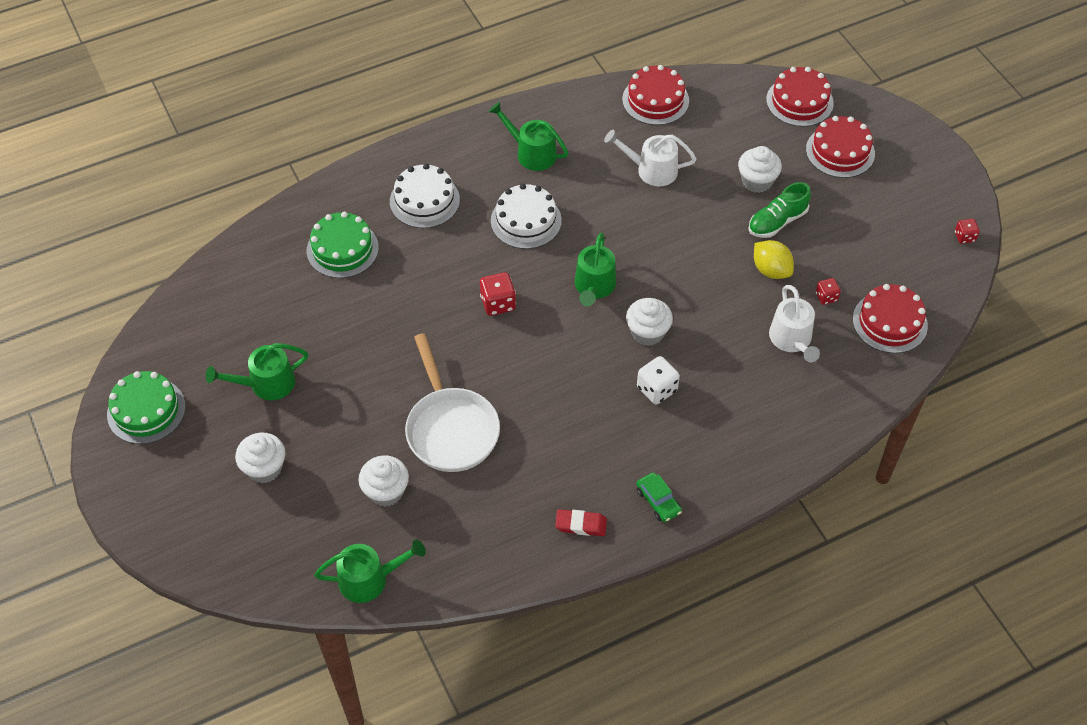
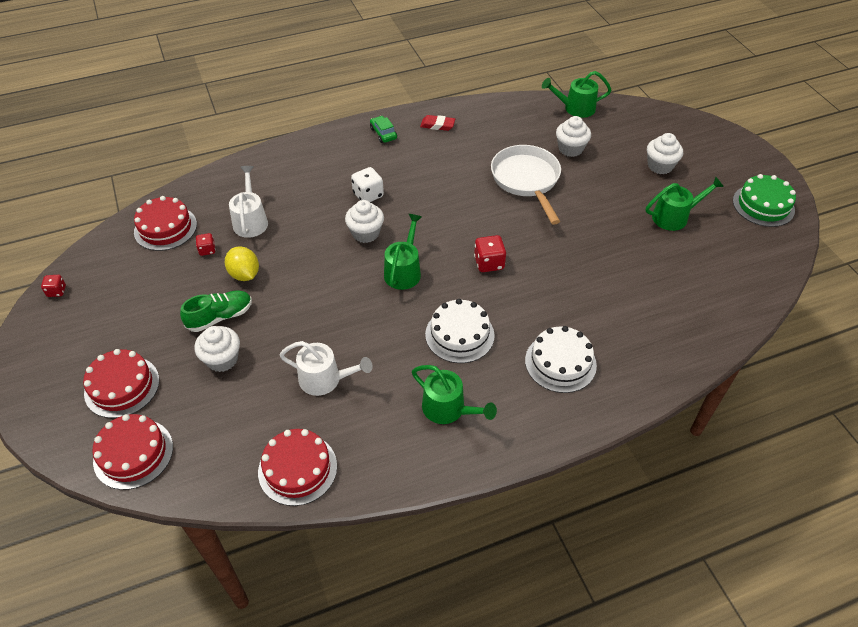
camera: 175 degrees left, 5 degrees down
green cake [307,212,379,278] -> none

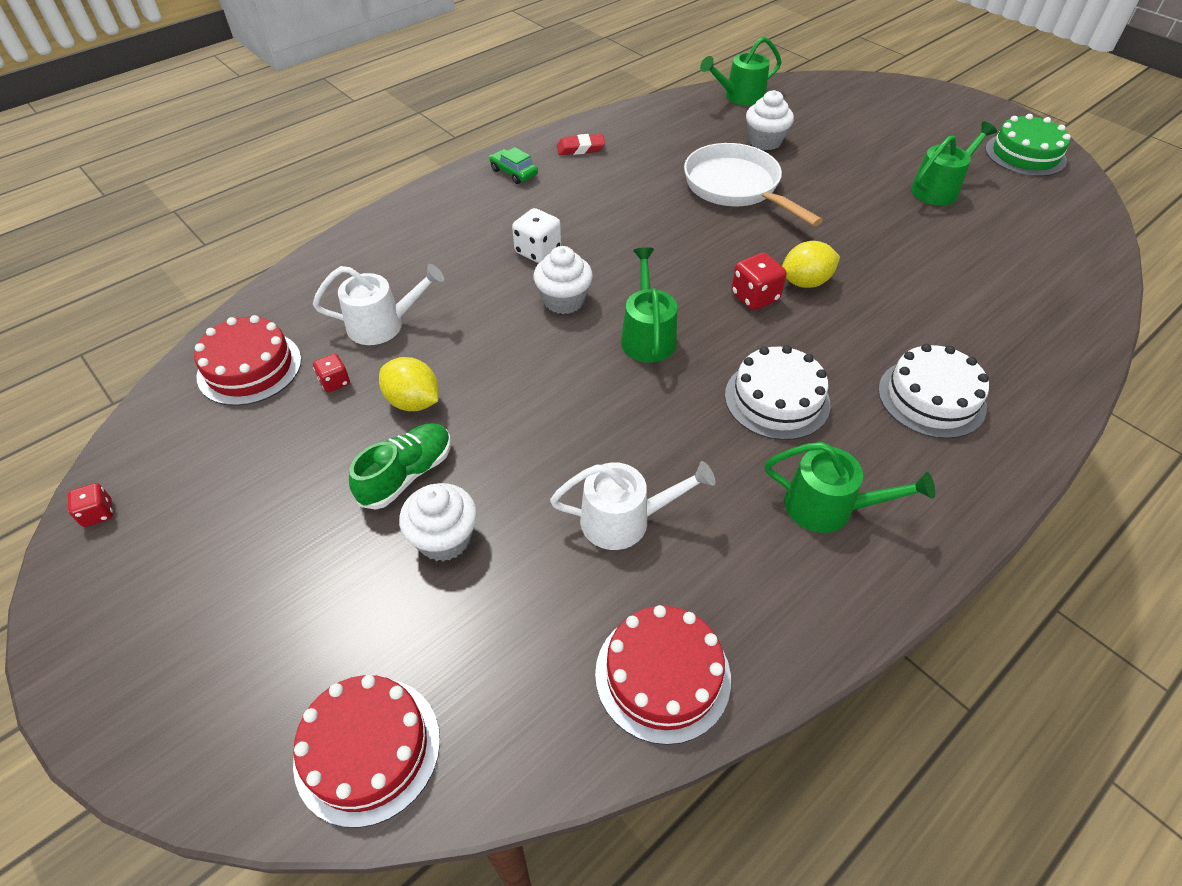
camera: 20 degrees left, 0 degrees up
red cake [83,349,159,418] -> none
white watering can [229,166,268,238] -> white watering can turned 105 degrees clockwise [313,264,444,345]
white cupcake [647,133,683,174] -> none
none -> yellow lemon [782,241,840,288]

